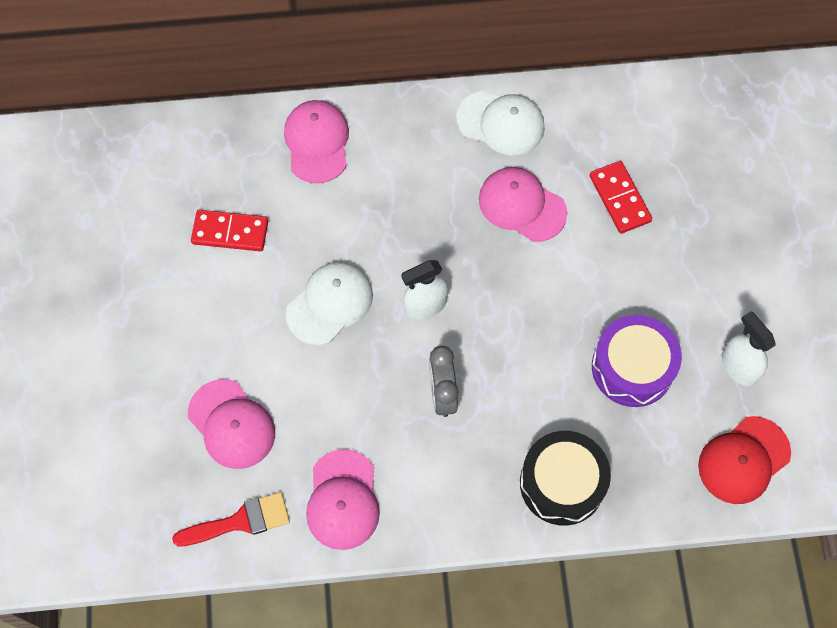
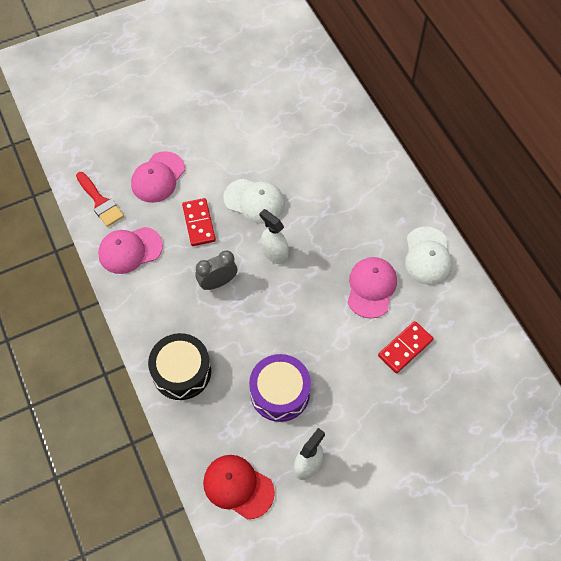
camera: 70 degrees right, 5 degrees down
red domino [191,210,268,252] -> red domino moved to [182,198,216,246]
pink cap [284,100,349,183] -> none

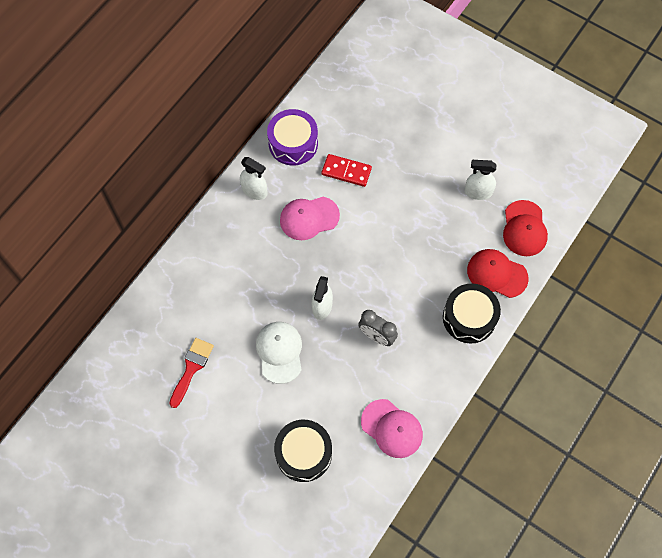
camera: 120 degrees left, 5 degrees up
red brush [76,172,124,227] -> red brush moved to [169,338,214,408]
pink cap [131,151,185,203] -> black drum [274,420,332,482]
red domino [182,198,216,246] -> none
purple drum [249,354,311,422] -> purple drum moved to [267,109,318,166]
white cap [405,226,453,285] -> white spray bottle [240,157,268,200]
none -> red cap [467,249,529,298]

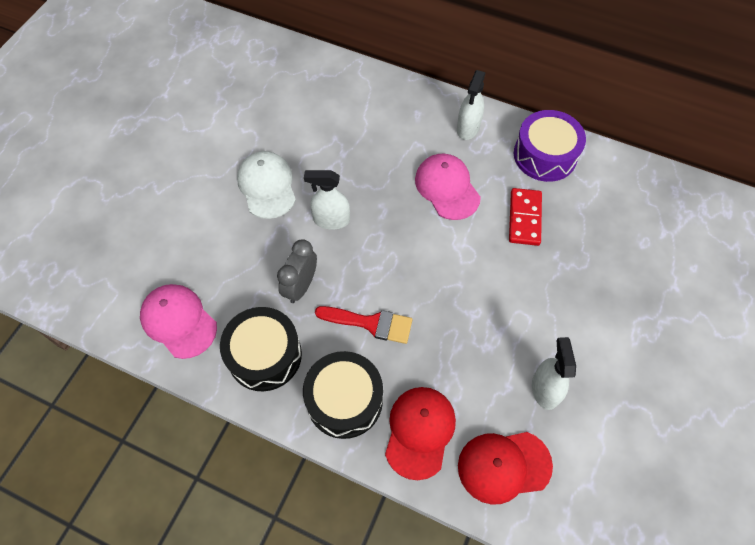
camera: 80 degrees right, 5 degrees down
red brush [169,338,214,408] -> red brush moved to [315,306,413,344]
white cap [256,322,302,384] -> white cap turned 90 degrees counterclockwise [237,151,296,219]
black drum [274,420,332,482] -> black drum moved to [220,307,302,391]
pink cap [361,399,423,458] -> pink cap turned 105 degrees clockwise [140,284,217,359]

